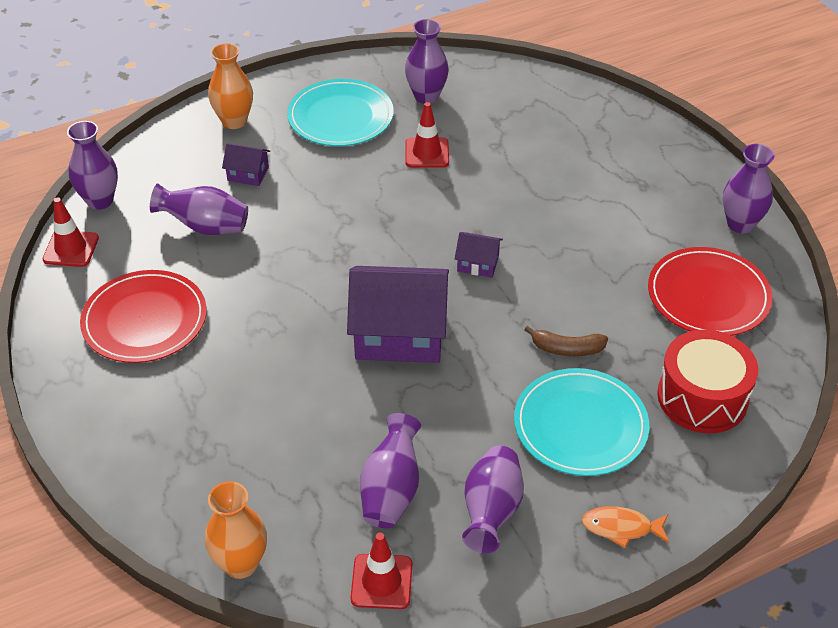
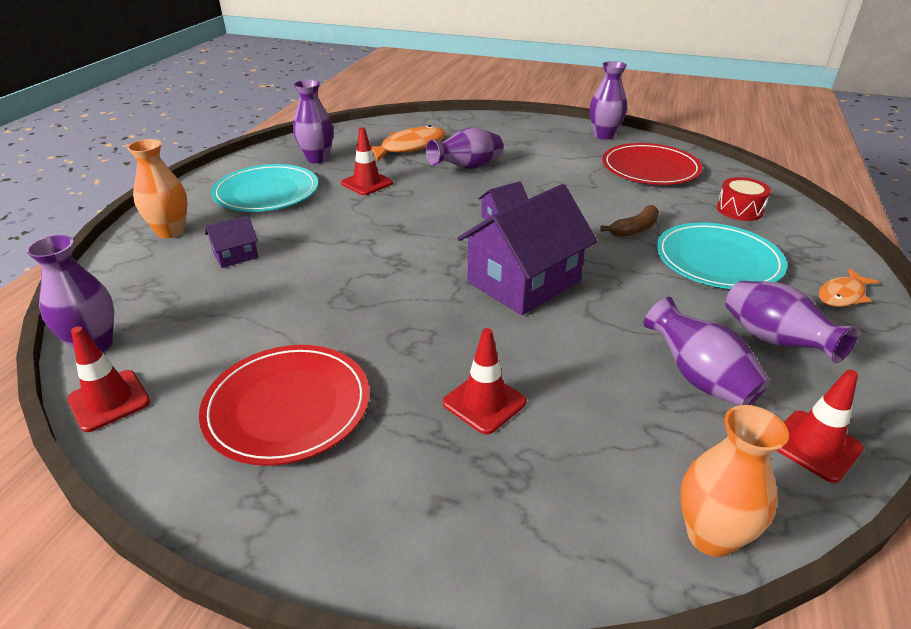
camera: 45 degrees left, 10 degrees down
purple vase [150,183,248,235] -> purple vase moved to [426,127,503,169]
red drum [657,330,758,433] -> red drum [717,177,771,221], size x0.60
none -> orange fish [370,125,446,162]
none -> red traffic cone [443,328,527,434]

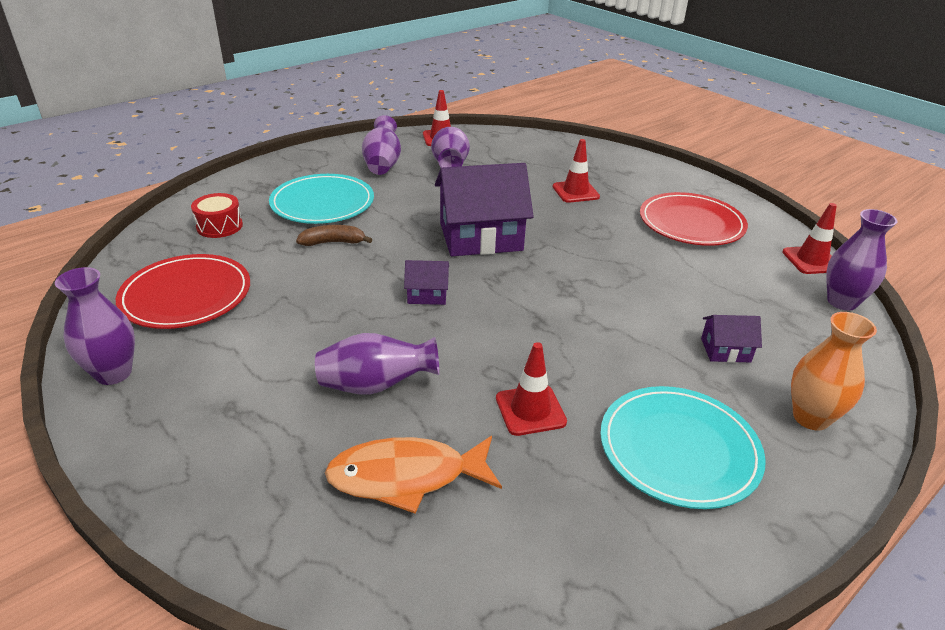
camera: 150 degrees left, 0 degrees up
purple vase [293,80,333,163] -> none
orange vase [681,405,789,557] -> none
orange fish [819,269,879,307] -> none

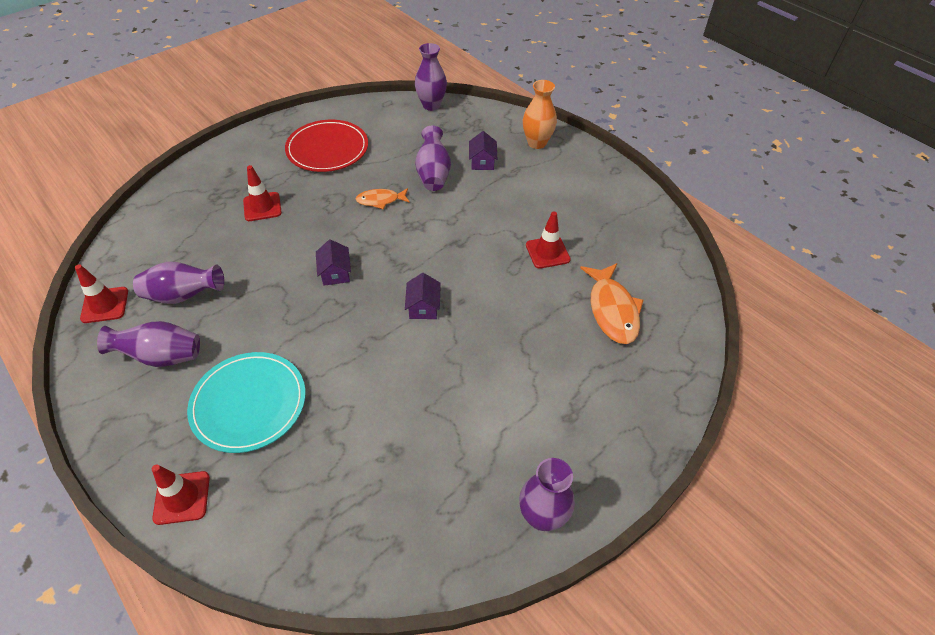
camera: 90 degrees left, 15 degrees up
red plate [116,254,250,329] -> none
red drum [191,193,243,238] -> none
brown banana [296,225,372,246] -> none
purple vase [315,333,439,395] -> purple vase moved to [415,126,451,191]
purple house [435,163,534,256] -> purple house [316,239,351,286], size x0.46
turquoise plate [600,386,766,509] -> none
red traffic cone [782,203,837,274] -> red traffic cone moved to [152,464,210,525]
none -> orange fish [356,188,410,209]

